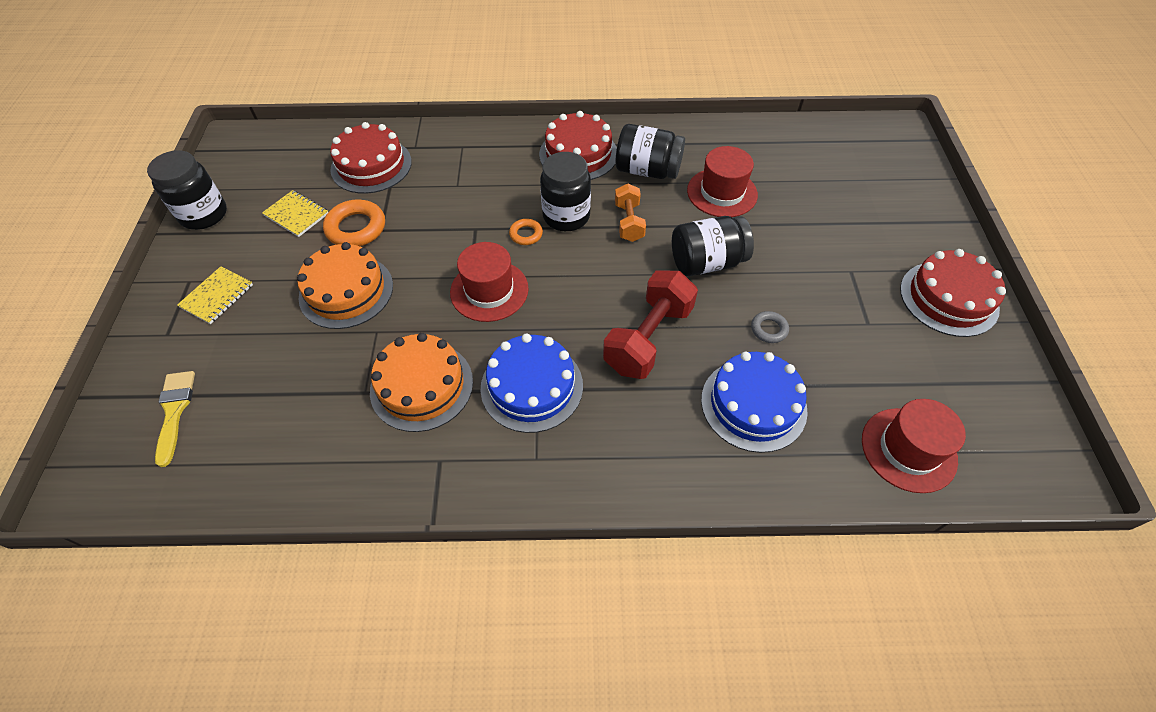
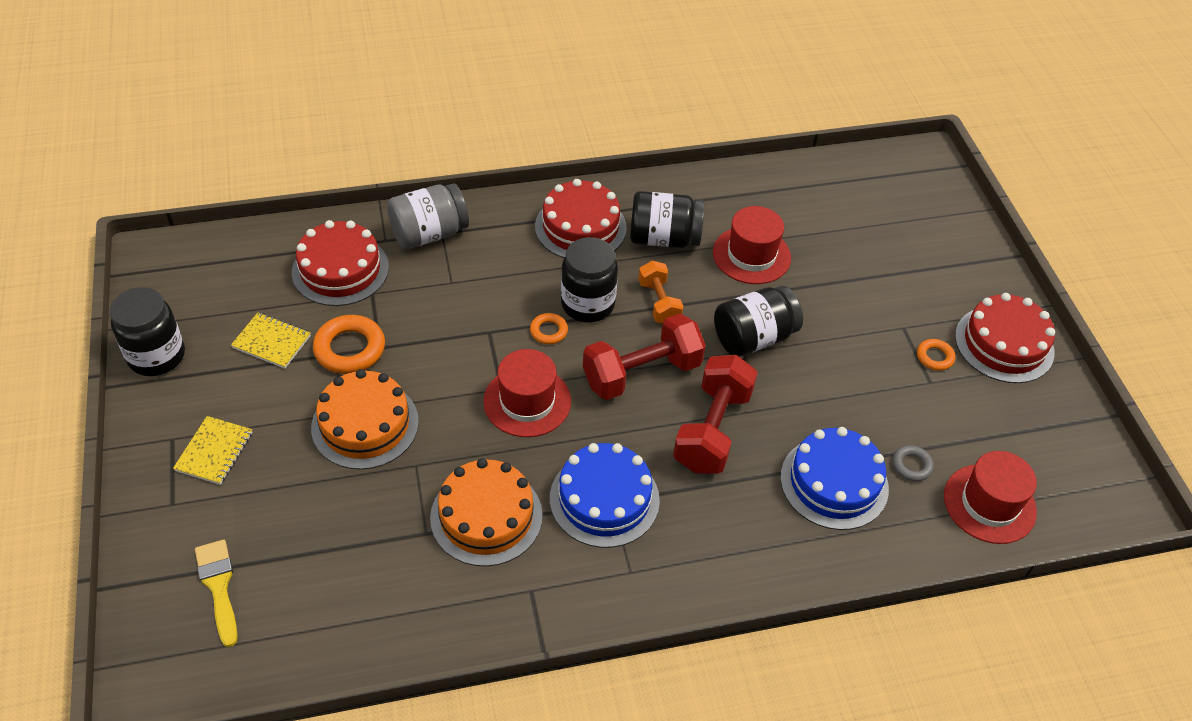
camera: 15 degrees left, 5 degrees down
grey ring [751,311,789,343] -> grey ring moved to [892,445,934,481]
none -> grey jar [387,183,469,249]
none -> red dumbbell [583,314,706,400]
none -> orange ring [917,339,955,371]

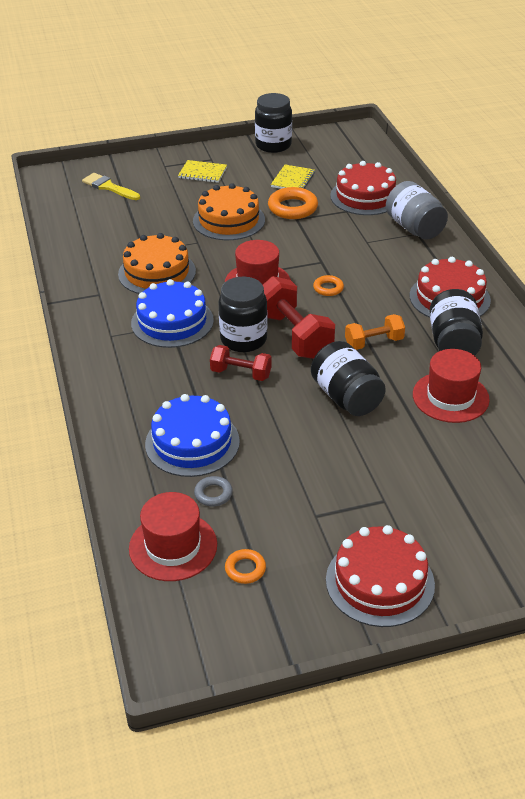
camera: 90 degrees right, 10 degrees down
yellow brush [195,539,238,647] -> yellow brush turned 120 degrees counterclockwise [82,173,140,200]
black jar [561,237,618,323] -> black jar moved to [218,277,268,352]
red dumbbell [673,355,758,474] -> red dumbbell [210,345,272,381], size x0.59
orange ring [917,339,955,371] -> orange ring moved to [225,549,266,584]

